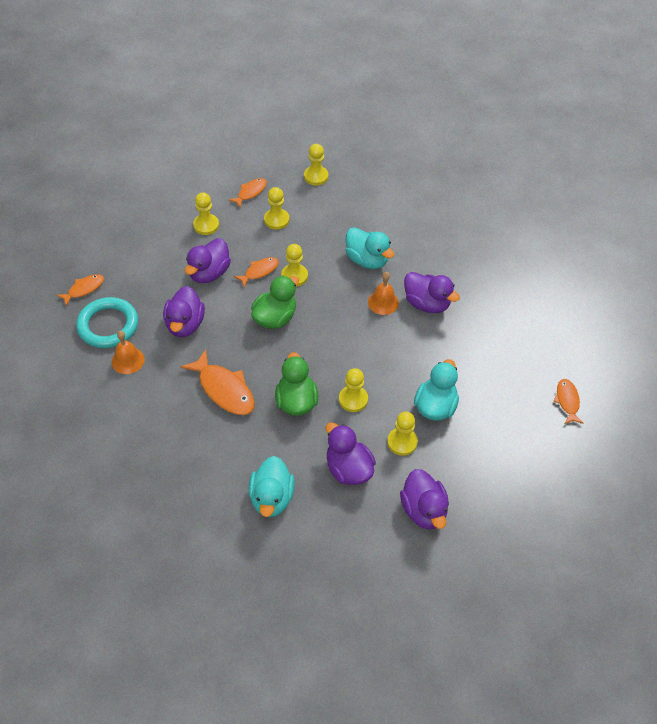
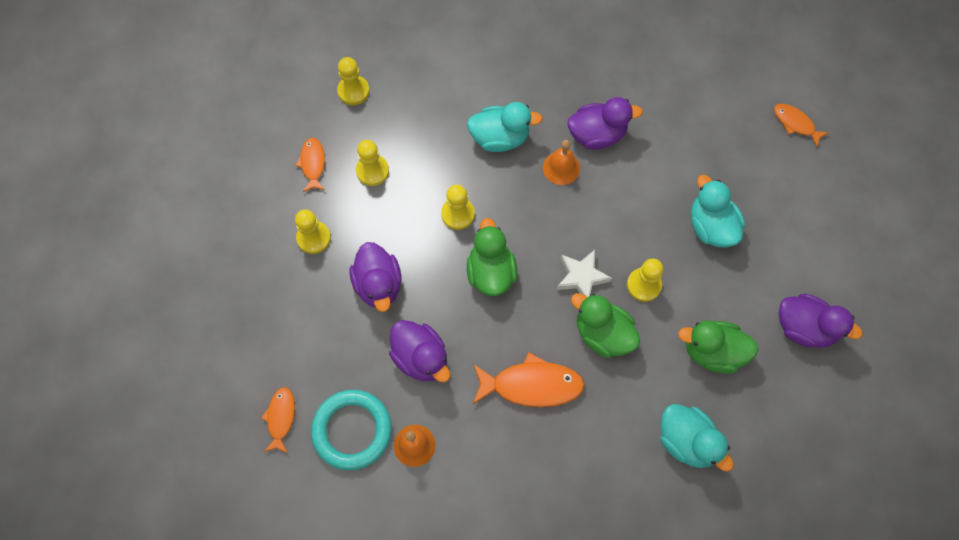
camera: 45 degrees left, 15 degrees up
orange fish [234,257,279,287] -> none
purple duck [326,422,376,485] -> green duck [678,321,759,374]
yellow pawn [387,412,418,456] -> none
none -> white star [556,250,612,297]

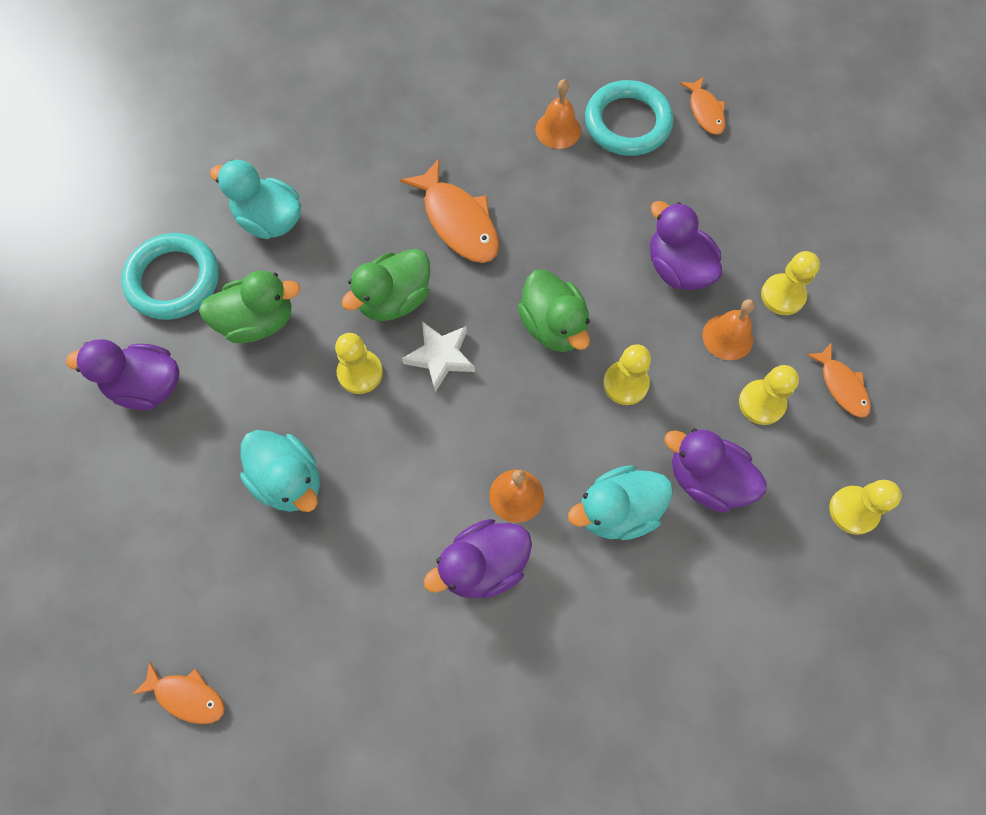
camera: 160 degrees right, 0 degrees up
purple duck [389,320,450,382] -> purple duck moved to [665,429,767,512]
orange fish [473,352,585,407] -> orange fish turned 105 degrees counterclockwise [400,158,499,263]
green duck [571,293,640,358] -> green duck turned 120 degrees clockwise [341,249,430,321]
none -> turquoise ring [121,233,219,320]
none -> orange bell [702,299,755,360]

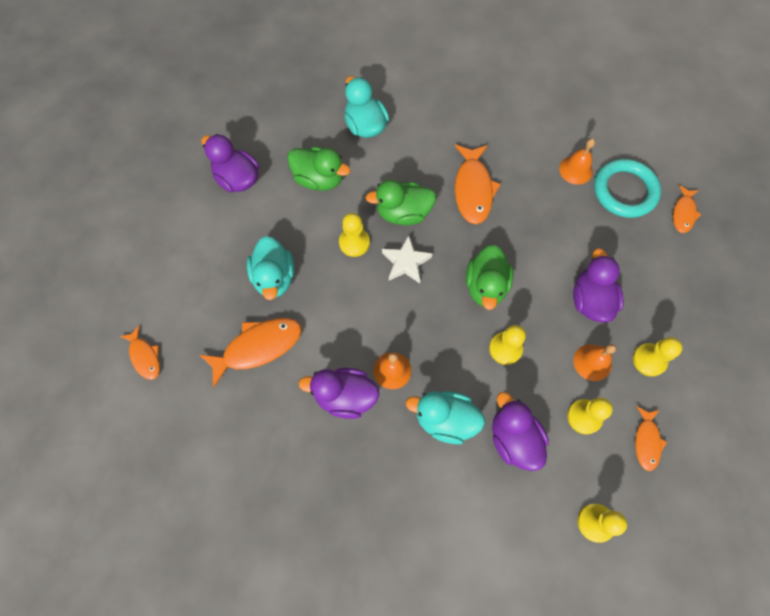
camera: 35 degrees right, 0 degrees up
turquoise ring [121,233,219,320] -> none
none -> orange fish [200,318,302,388]

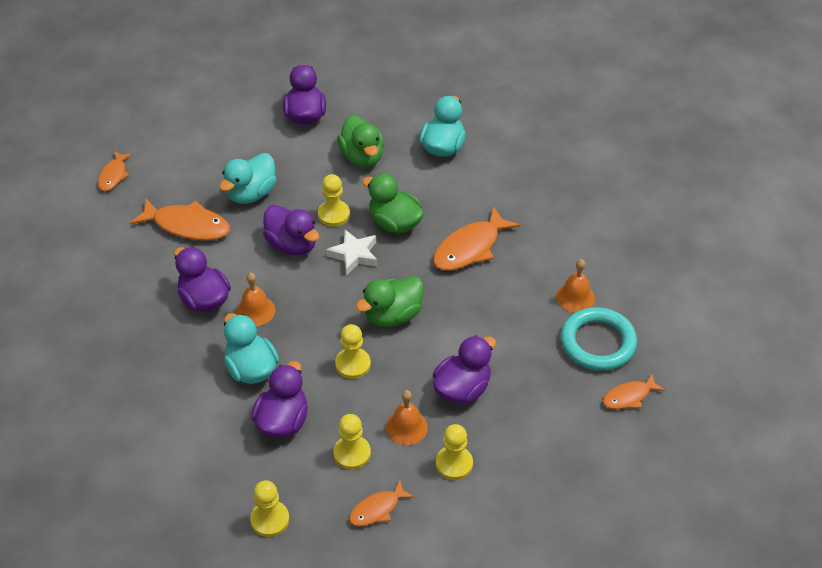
camera: 45 degrees right, 20 degrees down
none -> purple duck [263,205,319,256]

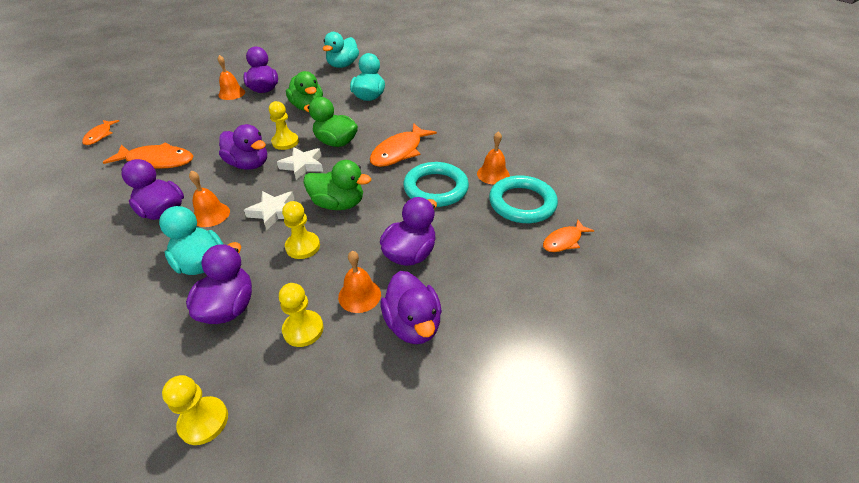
camera: 10 degrees left, 5 degrees down
turquoise duck [219,153,277,204] -> turquoise duck moved to [323,32,359,68]
orange fish [349,480,414,526] -> none
green duck [356,276,424,327] -> green duck turned 120 degrees counterclockwise [303,160,371,210]
yellow pawn [436,424,473,480] -> purple duck [381,271,442,344]
none -> orange bell [218,55,245,100]
none -> white star [244,191,294,230]
none -> turquoise ring [403,162,469,207]

